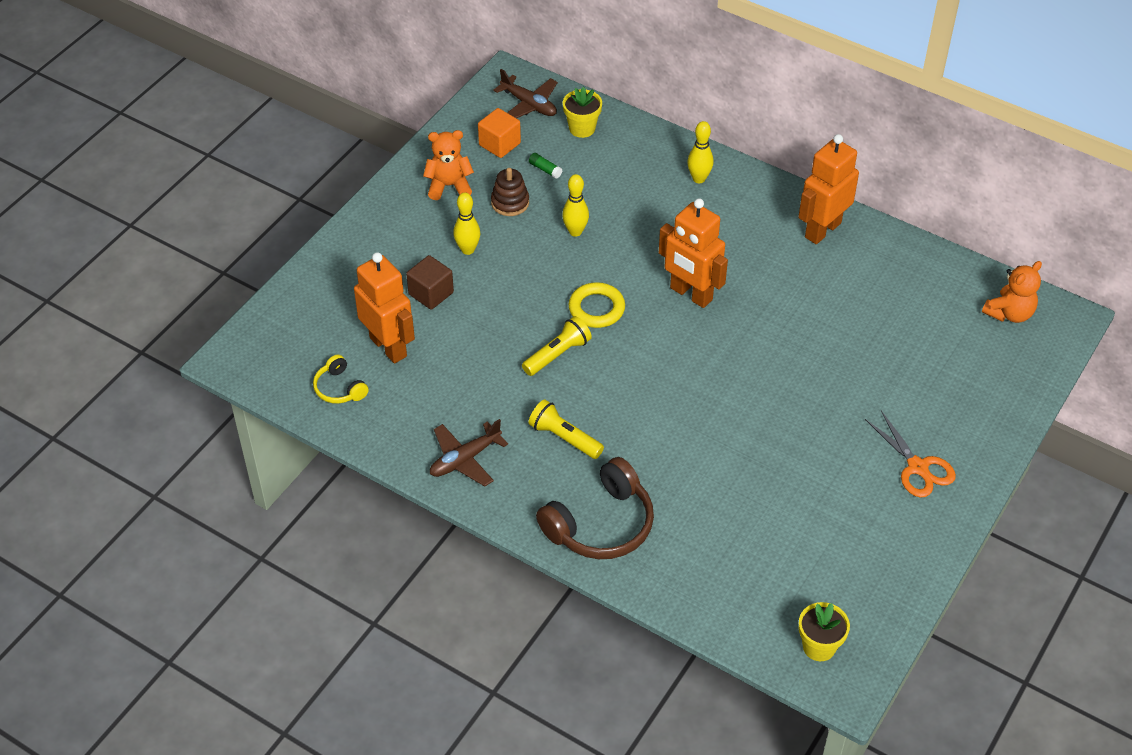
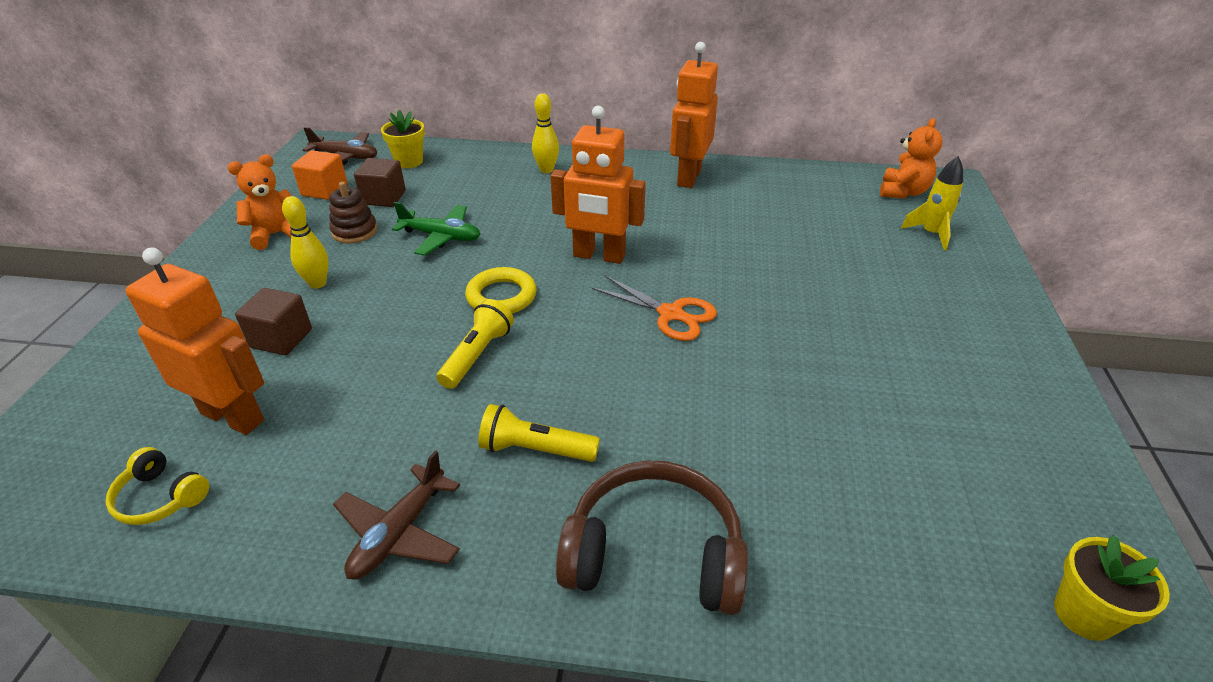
camera: 25 degrees left, 10 degrees down
green glue stick [529,153,562,179] -> brown cube [354,158,406,207]
brown headphones [536,457,654,559] -> brown headphones turned 105 degrees counterclockwise [556,461,748,615]
yellow bowling pin [562,174,589,237] -> green plane [392,202,480,256]
orange scissors [865,411,956,498] -> orange scissors moved to [591,275,717,341]
none -> yellow rocket [901,156,963,251]

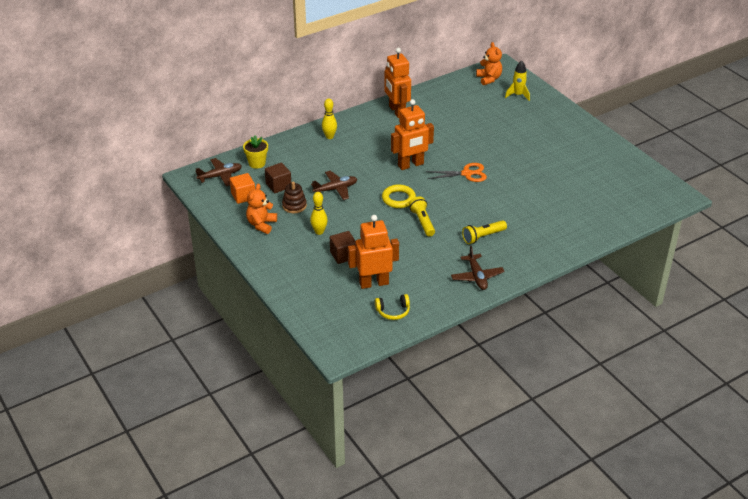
camera: 40 degrees left, 0 degrees up
green plane [392,202,480,256] -> brown plane [311,171,357,200]
brown headphones [556,461,748,615] -> none
yellow flower pot [1054,535,1170,641] -> none

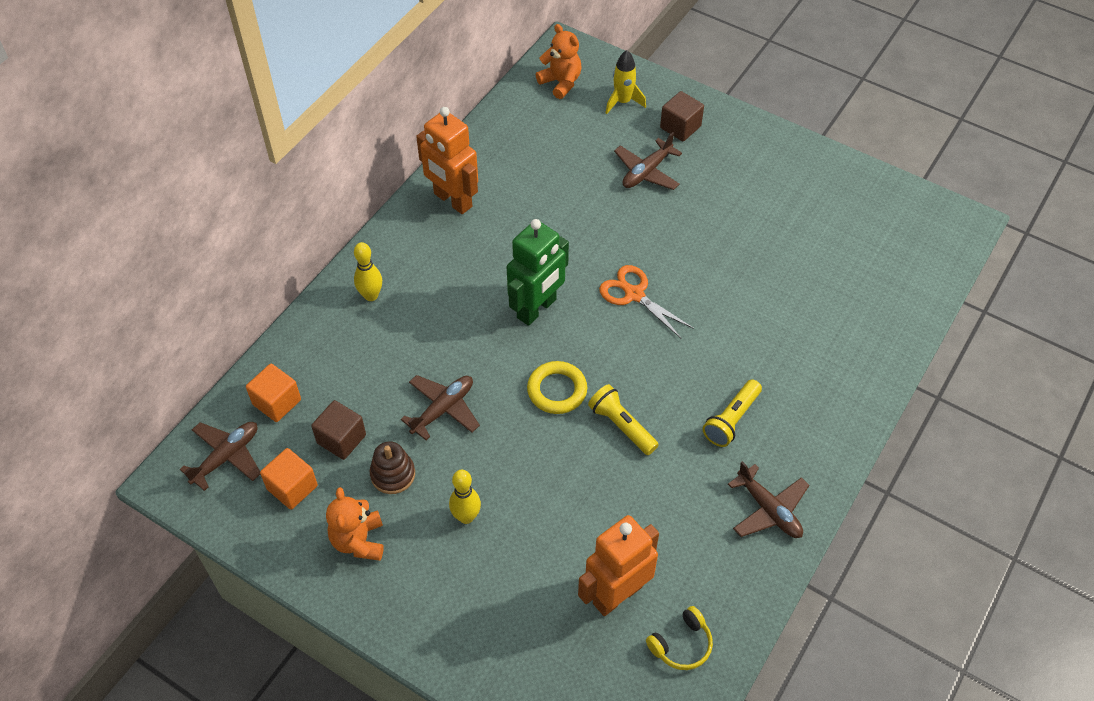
camera: 25 degrees left, 15 degrees up
yellow flower pot [243,135,268,169] -> orange cube [246,364,301,422]
brown cube [330,231,356,264] -> brown cube moved to [660,91,704,141]
orange robot [391,99,434,170] -> green robot [507,219,569,326]
orange scissors [426,163,487,182] -> orange scissors turned 105 degrees counterclockwise [599,265,694,339]
none -> brown plane [614,132,682,190]

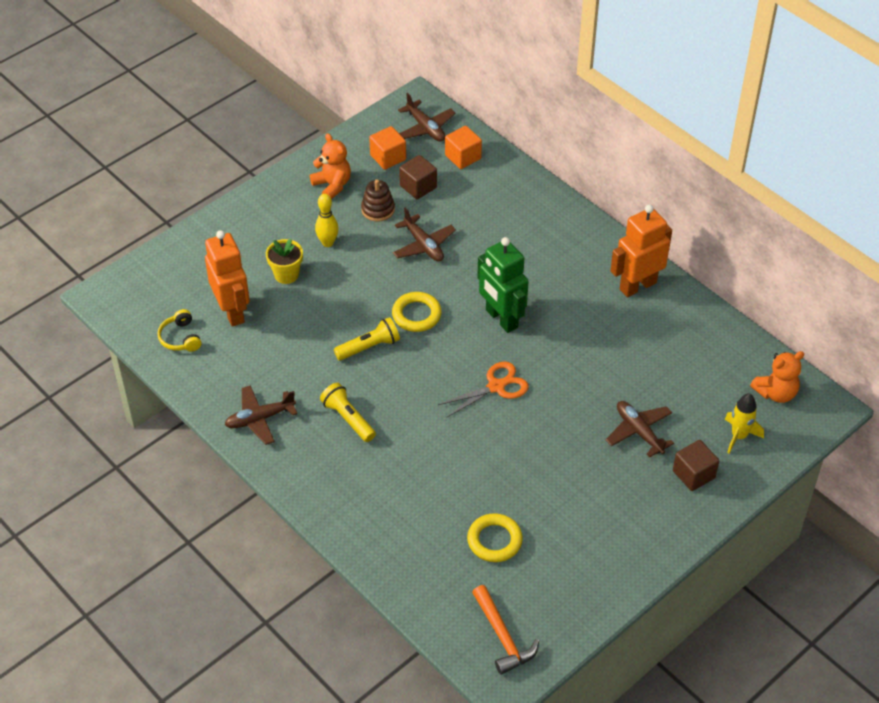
camera: 105 degrees right, 5 degrees down
orange teddy bear [326,487,384,561] -> orange teddy bear turned 45 degrees clockwise [310,133,351,199]
yellow bowling pin [354,242,382,301] -> none
none -> yellow flower pot [266,238,303,284]
none -> yellow ring [467,513,523,562]
none -> orange hammer [472,585,539,675]

